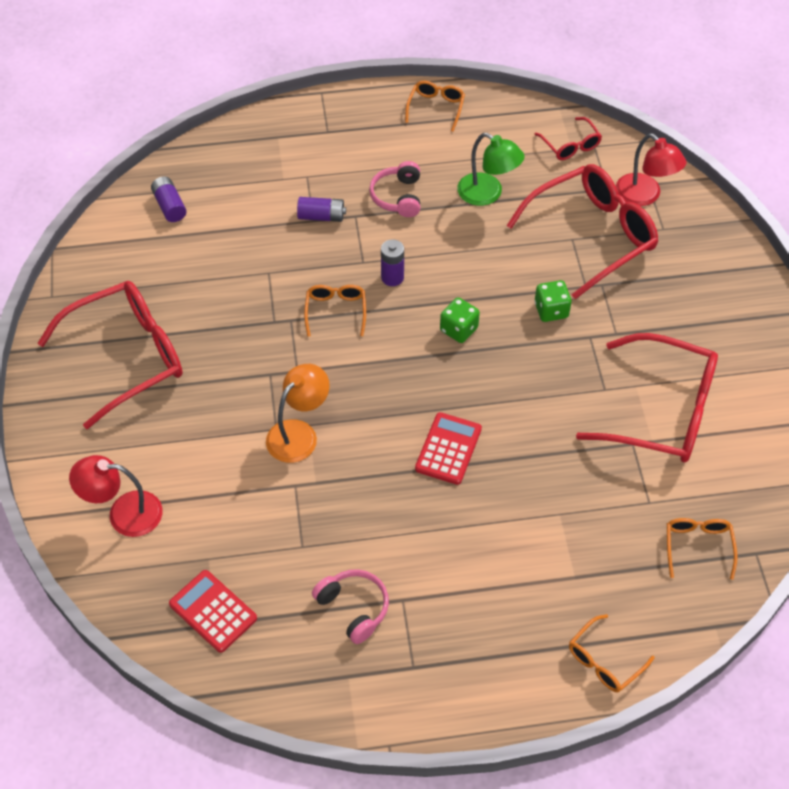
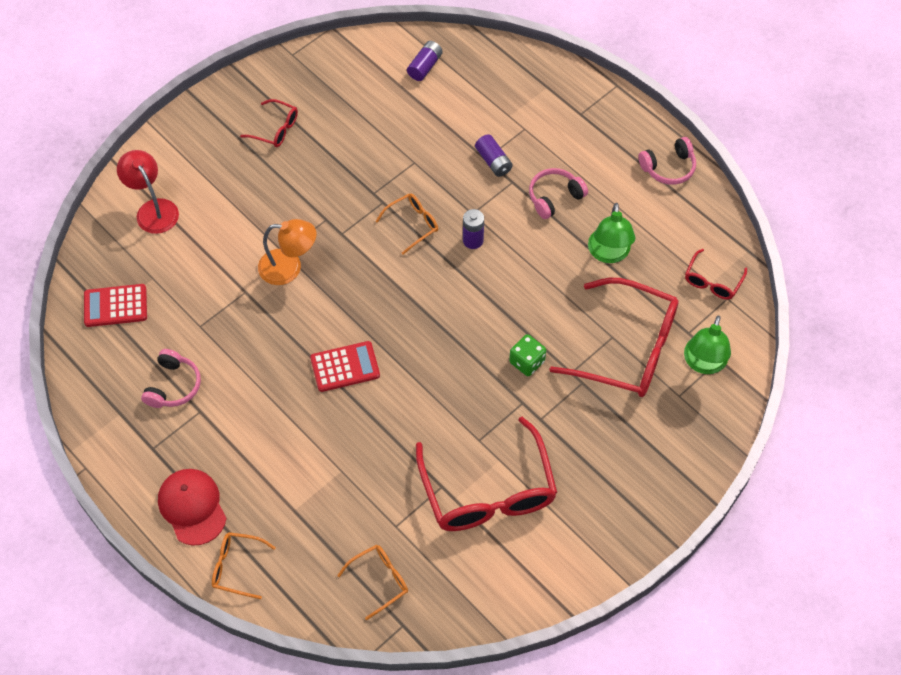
camera: 55 degrees right, 5 degrees up
red glasses [37,281,183,429] -> red glasses [240,99,298,147], size x0.47
red calculator [169,570,257,653] -> red calculator turned 105 degrees counterclockwise [84,284,147,327]
orange glasses [405,81,465,132] -> pink headphones [638,137,696,185]
green dice [440,298,480,343] -> none
red lamp [616,133,686,206] -> green lamp [684,316,731,374]
none -> red cap [158,469,227,546]

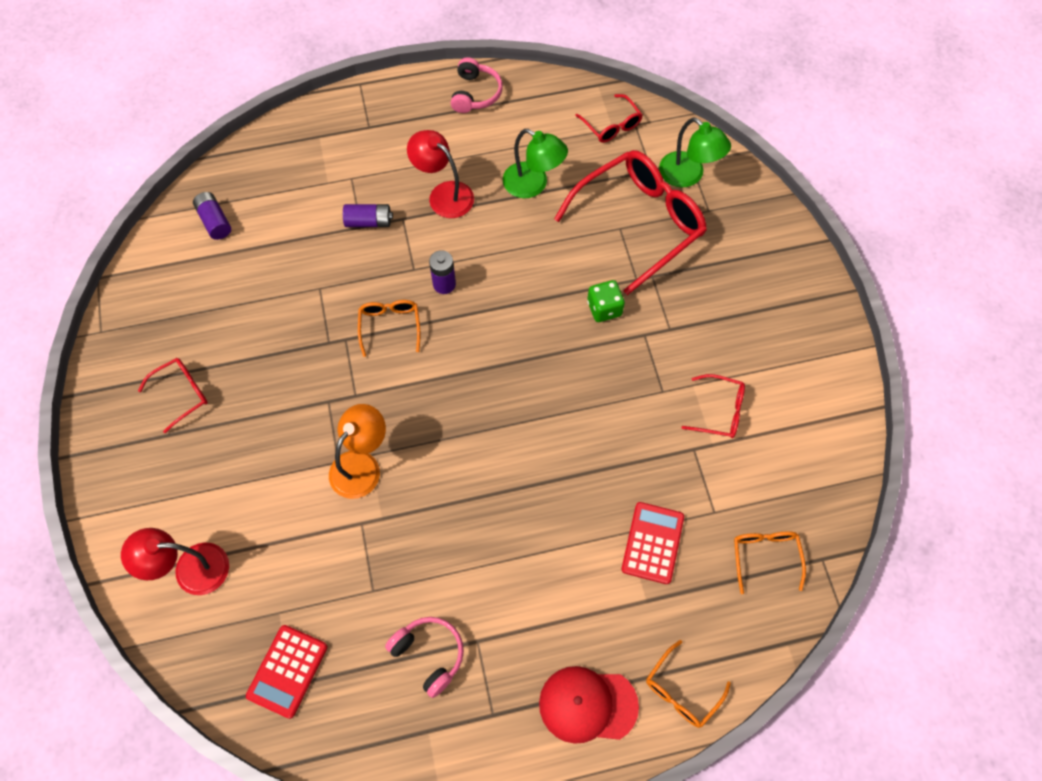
camera: 60 degrees left, 5 degrees up
red calculator [310,341,380,392] -> red calculator moved to [621,502,684,584]
red glasses [416,416,557,531] -> red glasses [681,374,745,438], size x0.47
pink headphones [529,168,588,219] -> red lamp [407,130,474,218]

